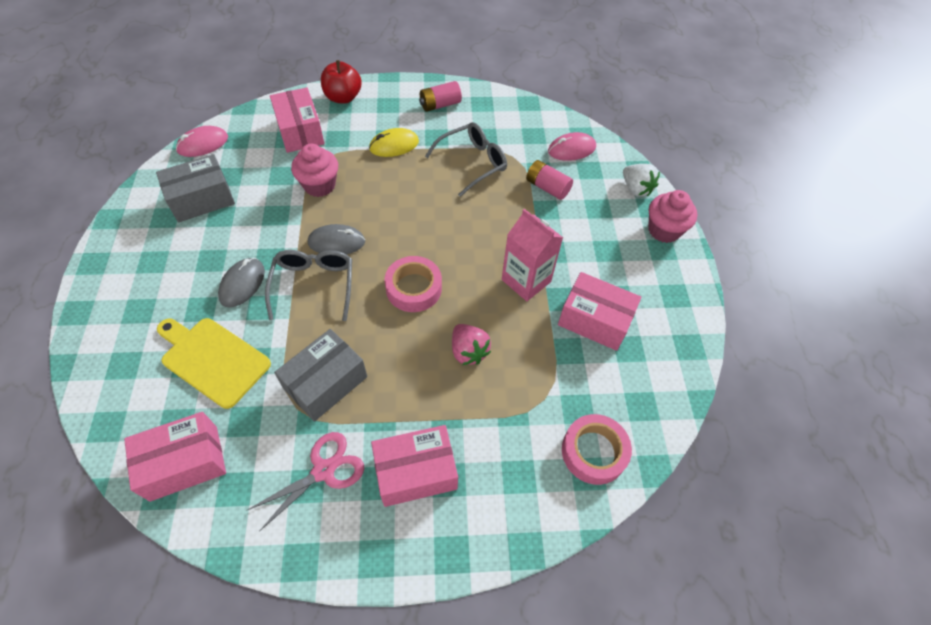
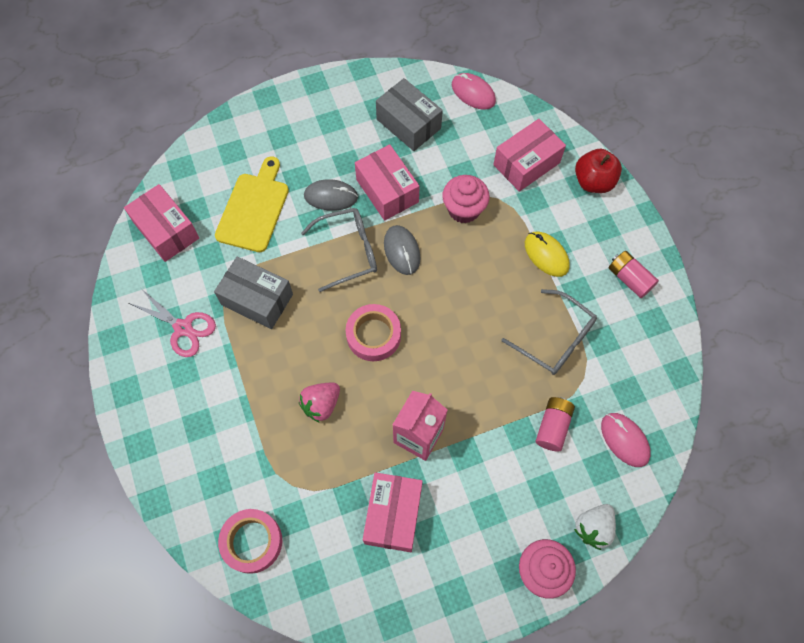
camera: 75 degrees right, 10 degrees up
pink box [371,425,458,507] -> pink box moved to [355,144,420,221]

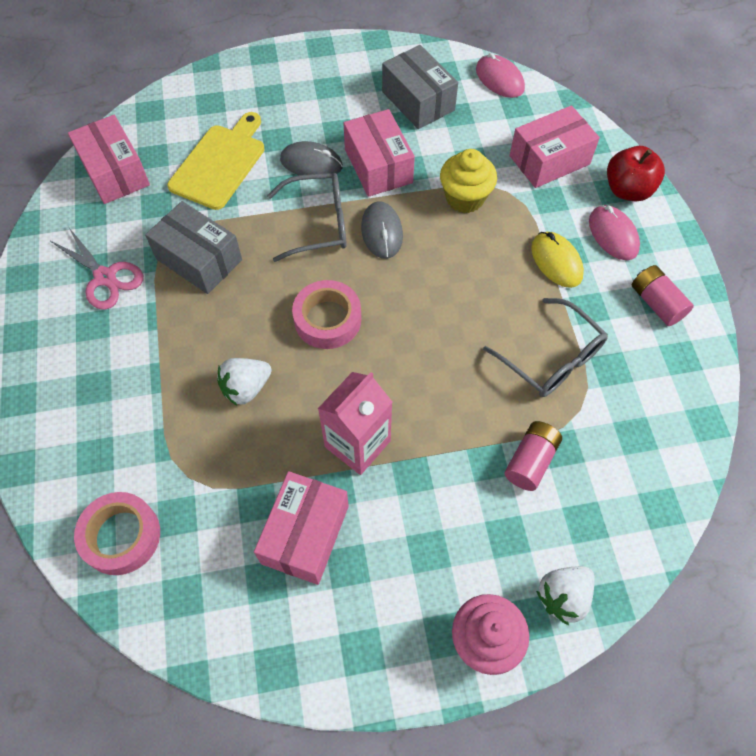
camera: 10 degrees right, 5 degrees down
pink strawberry [299,383,340,423] -> white strawberry [217,358,272,405]
pink cupcake [442,175,490,223] -> yellow cupcake [440,149,497,213]
pink mouse [601,413,651,467] -> pink mouse moved to [589,205,640,260]

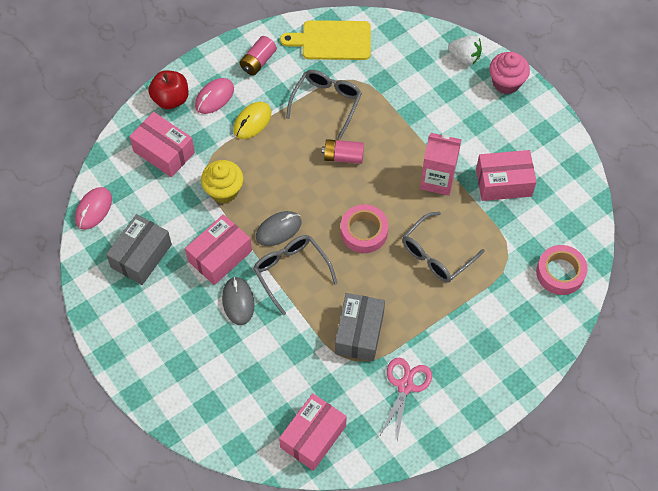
camera: 115 degrees left, 0 degrees up
yellow cutting board [167,112,264,210] -> yellow cutting board moved to [280,20,371,60]
white strawberry [217,358,272,405] -> grey glasses [402,212,485,282]
pink battery [504,421,562,491] -> pink battery moved to [322,139,364,164]

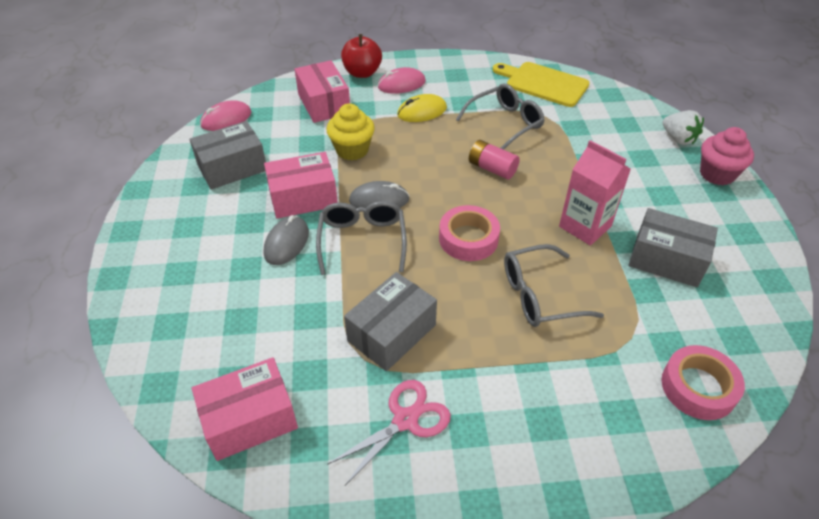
camera: 30 degrees right, 15 degrees down
pink battery [240,36,277,75] -> none
pink box [476,150,537,201] -> grey box [628,208,718,287]

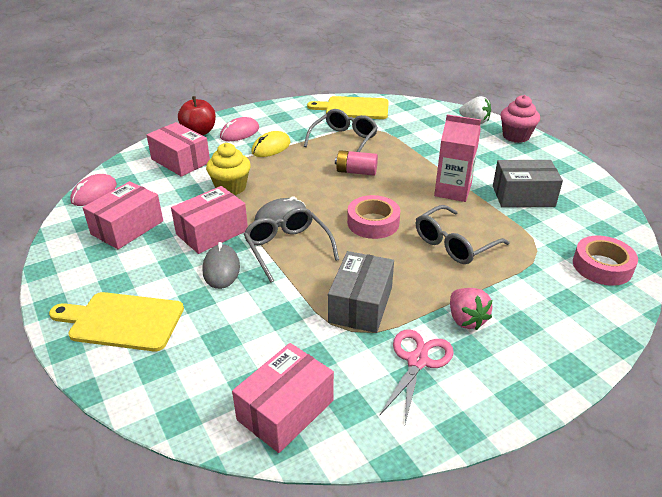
camera: 25 degrees left, 10 degrees down
grey box [190,121,266,190] -> pink box [83,181,163,249]
none -> yellow cutting board [49,292,184,351]
none -> pink strawberry [450,288,493,330]

